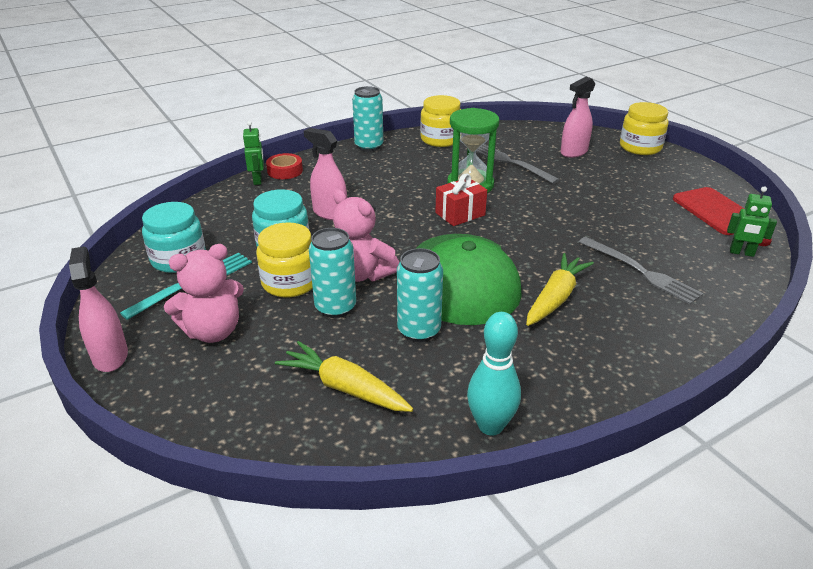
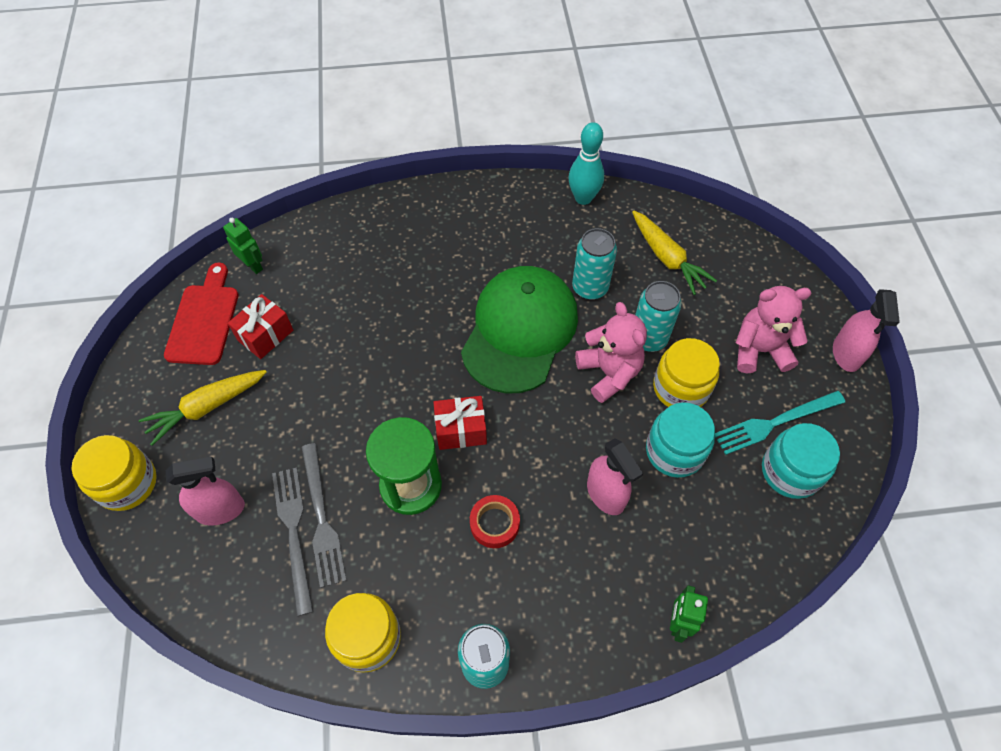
camera: 155 degrees left, 25 degrees up
red tape [266,153,303,179] -> red tape moved to [470,495,520,548]
yellow carrot [526,253,594,326] -> yellow carrot moved to [139,370,267,446]
grey fork [579,237,703,305] -> grey fork moved to [272,467,314,616]
none -> red gift [228,294,293,359]

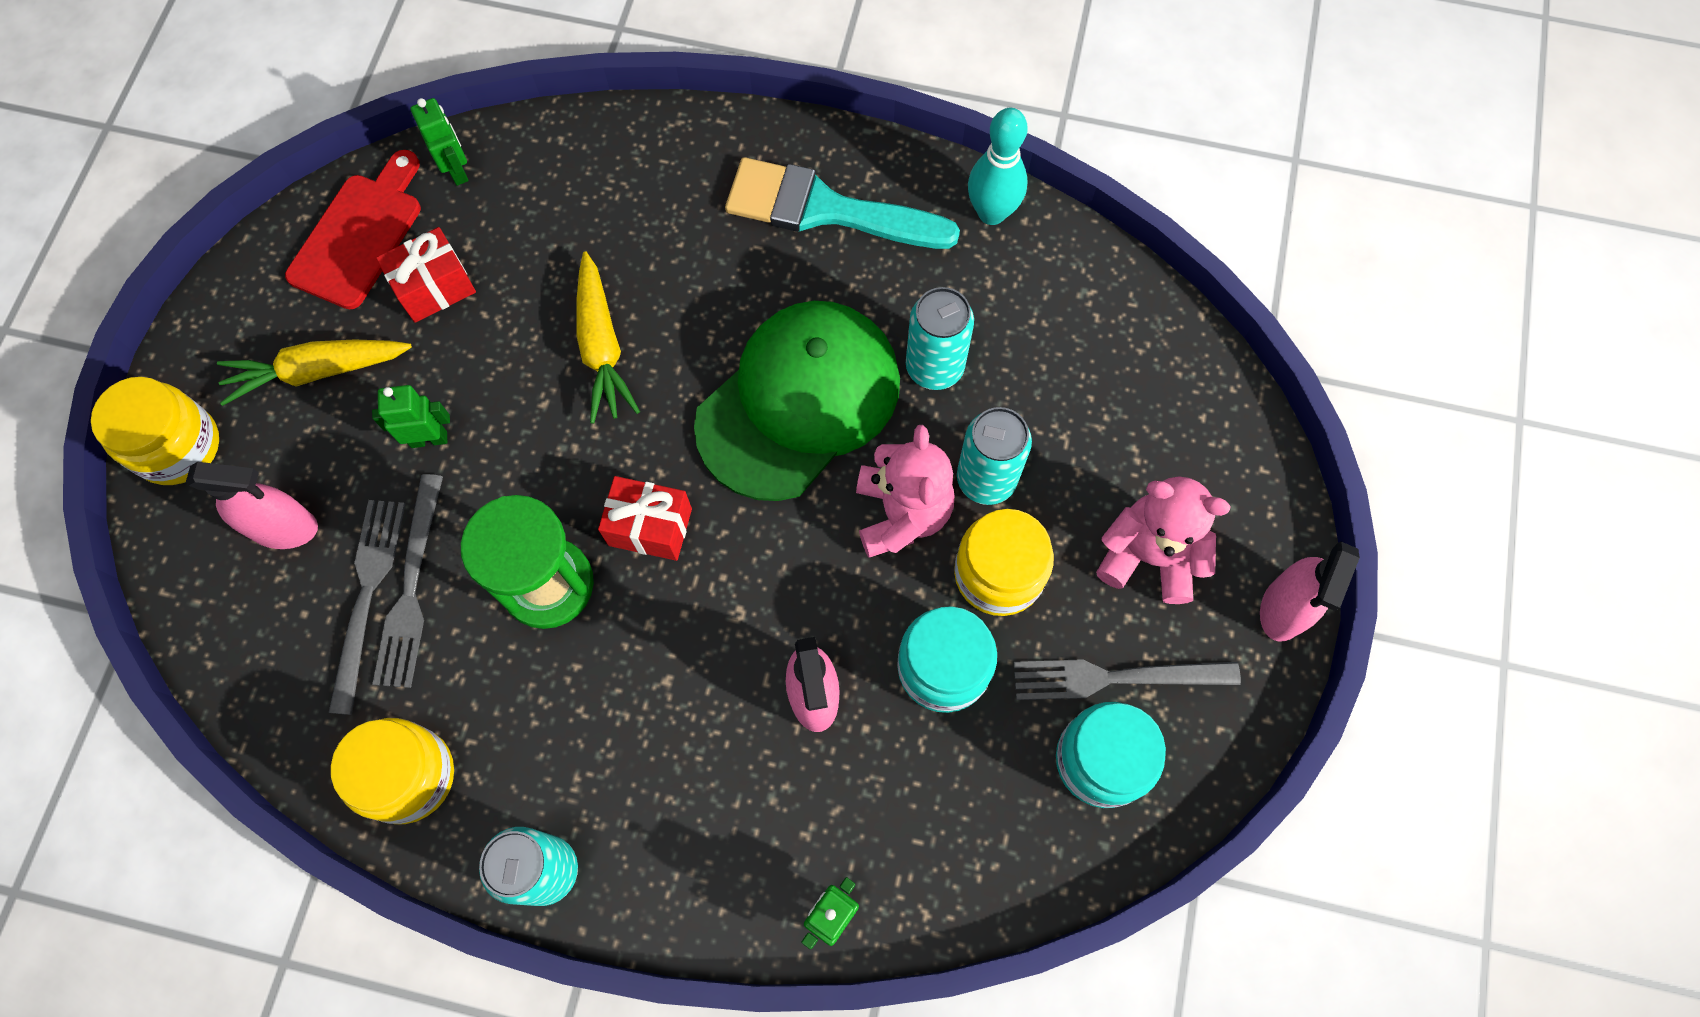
camera: 20 degrees right, 10 degrees up
red tape [470,495,520,548] -> none
yellow carrot [632,211,717,295] -> yellow carrot moved to [576,251,640,424]
turquoise fork [715,391,845,455] -> grey fork [1014,659,1241,700]
none -> green robot [372,385,450,448]
none -> turquoise brush [725,157,960,249]

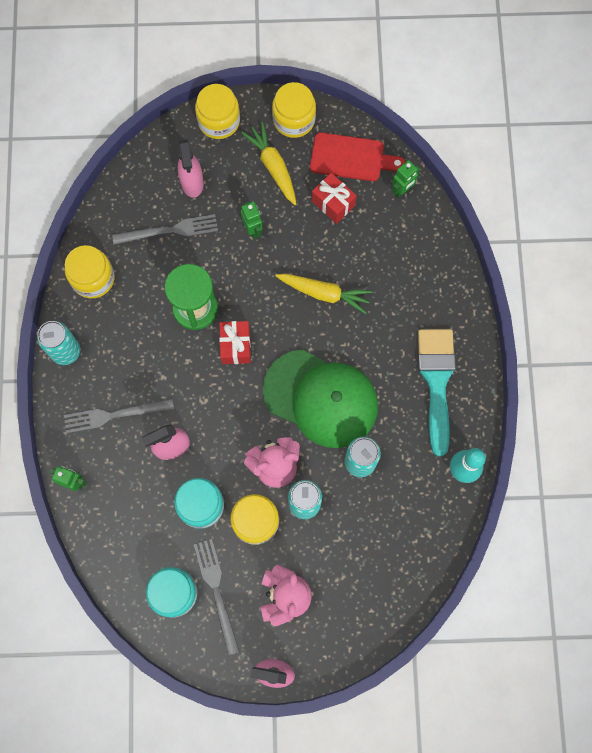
camera: 75 degrees right, 5 degrees up
grey fork [372,474,443,688] -> grey fork moved to [64,399,174,433]
yellow carrot [576,251,640,424] -> yellow carrot turned 135 degrees counterclockwise [276,274,373,314]
none -> yellow jar [272,82,316,138]

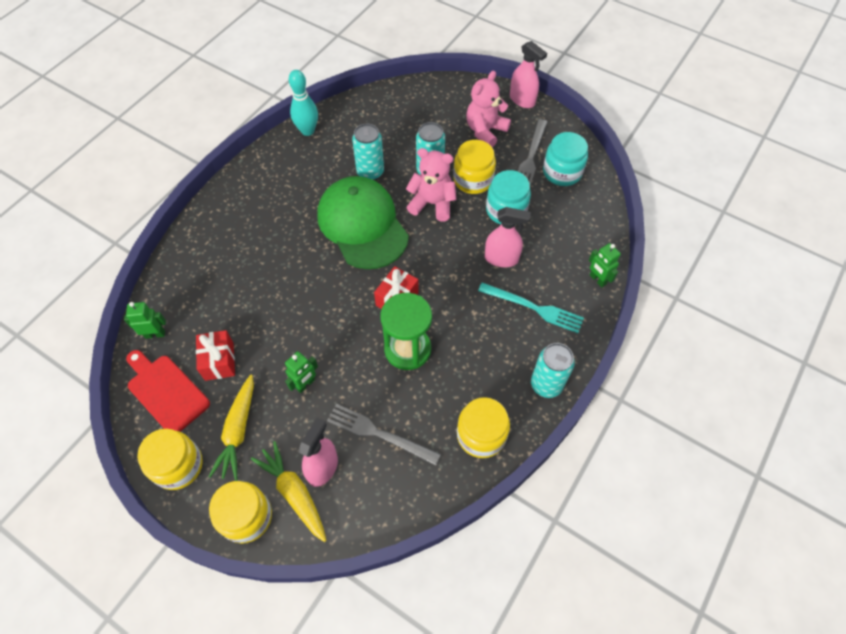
camera: 145 degrees left, 15 degrees down
grey fork [64,399,174,433] -> turquoise fork [478,283,584,333]
green robot [241,201,263,239] -> green robot turned 150 degrees counterclockwise [285,351,318,393]
yellow carrot [276,274,373,314] -> yellow carrot moved to [251,441,327,542]
turquoise brush [418,329,456,456] -> none

